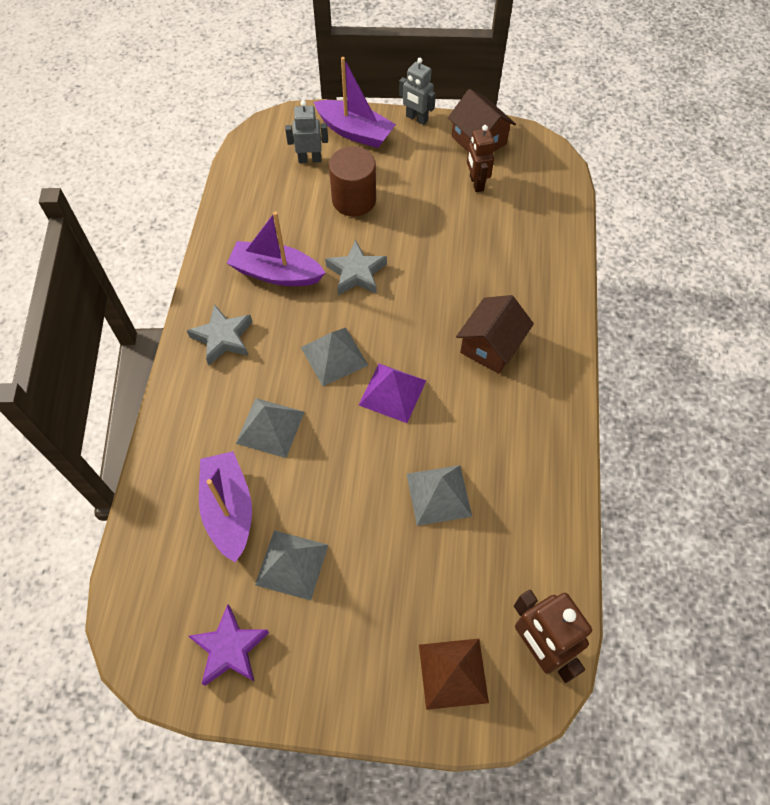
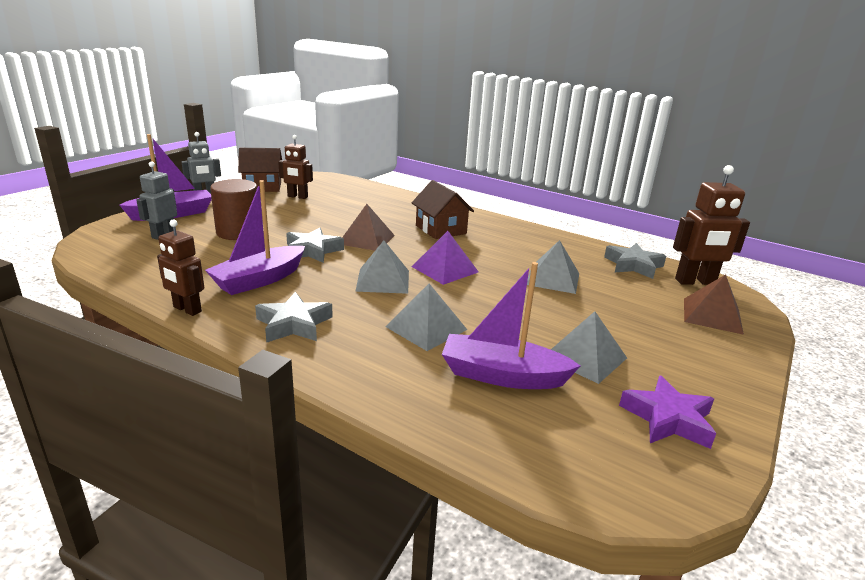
camera: 65 degrees left, 35 degrees down
none -> brown robot [157,219,204,316]
none -> brown pyramid [342,204,395,251]
none -> grey star [604,243,666,279]

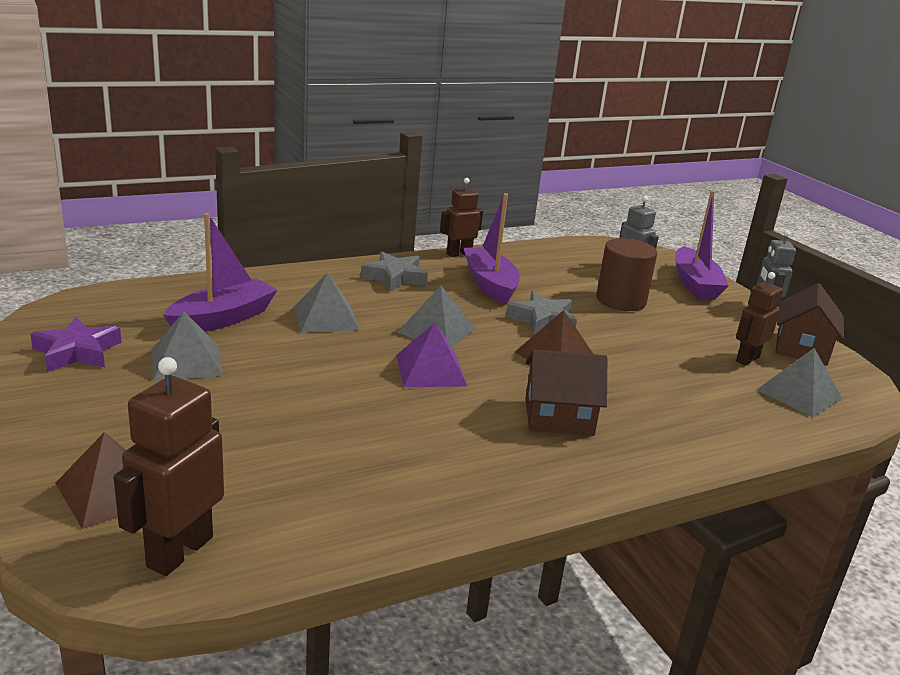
camera: 120 degrees right, 0 degrees up
grey pyramid [527,240,579,294] -> grey pyramid moved to [757,348,842,417]
grey star [604,243,666,279] -> none

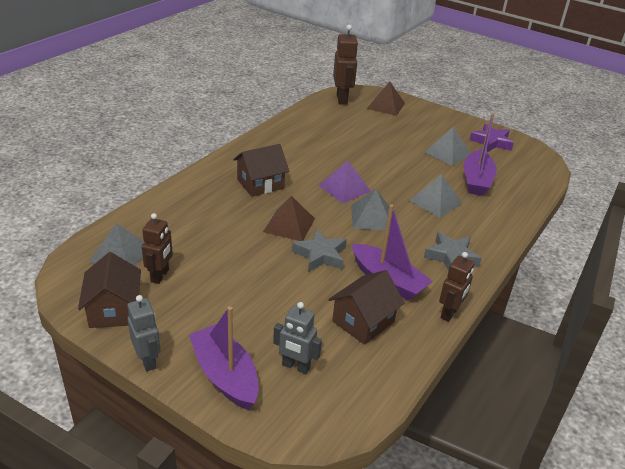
camera: 150 degrees right, 10 degrees up
brown cylinder [596,238,657,311] -> none
none -> brown house [328,270,405,345]

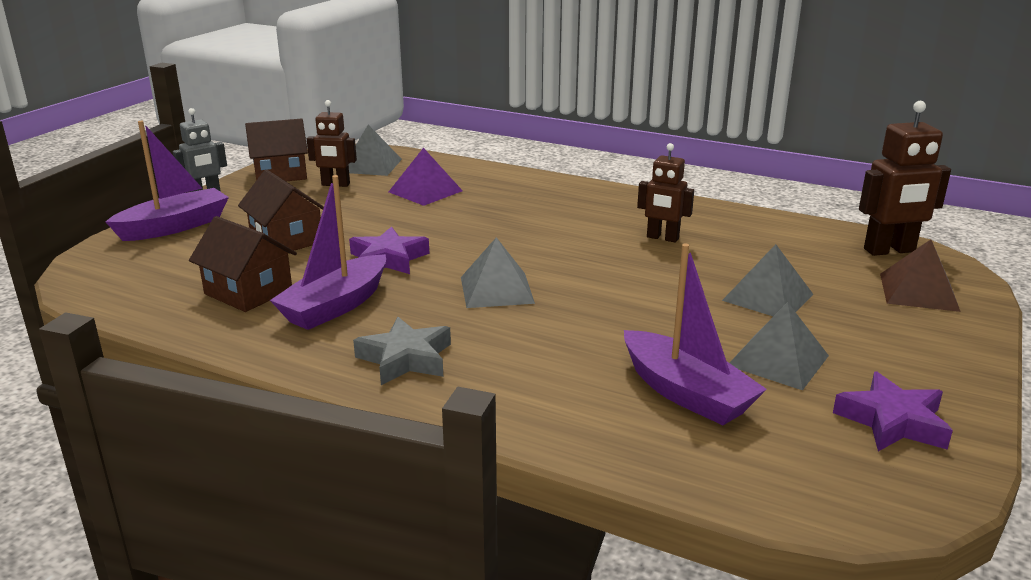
camera: 85 degrees right, 10 degrees down
brown house [233,144,289,197] -> brown house moved to [238,170,324,251]
brown pyramid [263,196,315,241] -> none
grey robot [273,302,322,374] -> none
grey star [292,229,347,272] -> purple star [349,226,429,274]
purple pyramid [318,161,371,203] -> purple pyramid moved to [389,148,463,206]
grey pyramid [409,174,463,218] -> grey pyramid moved to [722,244,814,316]
brown robot [439,252,475,322] -> brown robot moved to [637,143,694,242]
purple boat [464,113,497,196] -> purple boat turned 135 degrees counterclockwise [624,243,767,425]

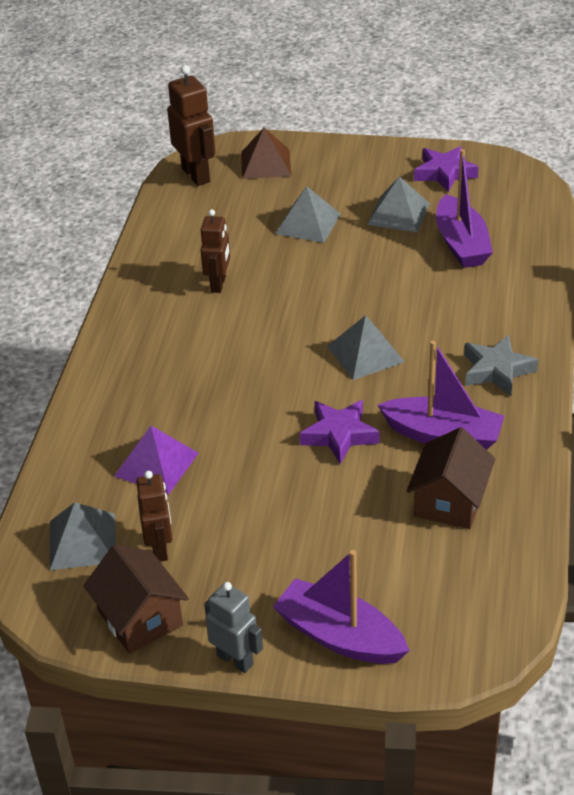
camera: 105 degrees left, 15 degrees up
brown house [238,170,324,251] -> none
purple boat [624,243,767,425] -> purple boat turned 135 degrees clockwise [436,149,493,268]

